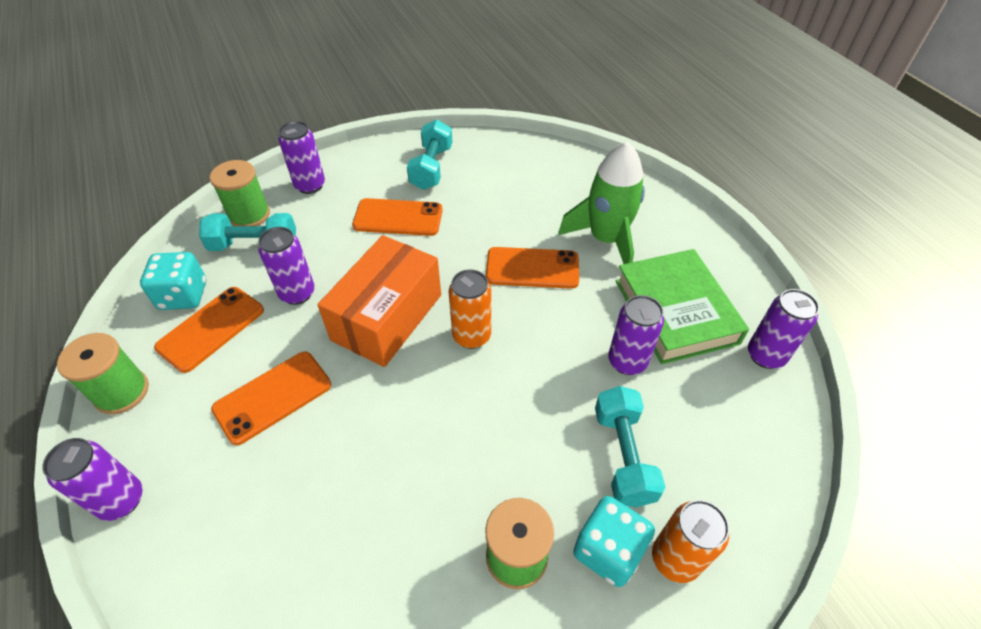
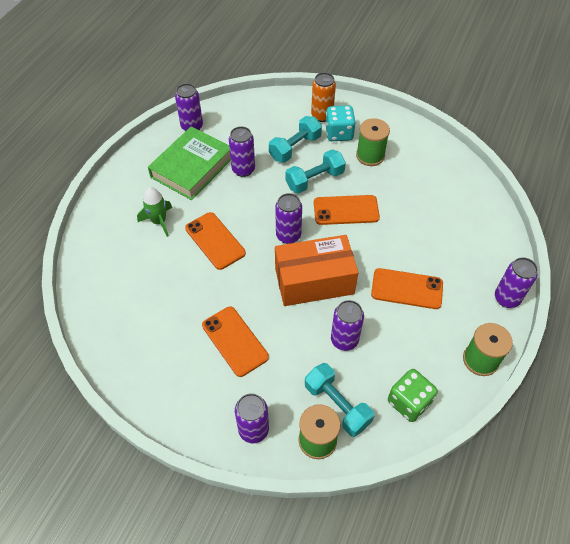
camera: 130 degrees left, 5 degrees up
turquoise dice [140,252,206,310] -> green dice [388,369,438,422]
orange phone [154,287,264,373] -> orange phone moved to [314,195,380,225]
turquoise dumbbell [407,120,452,190] -> turquoise dumbbell moved to [285,150,346,194]
orange can [449,269,491,349] -> purple can [275,193,302,244]
green rocket [558,142,645,264] -> green rocket [137,187,172,237], size x0.61

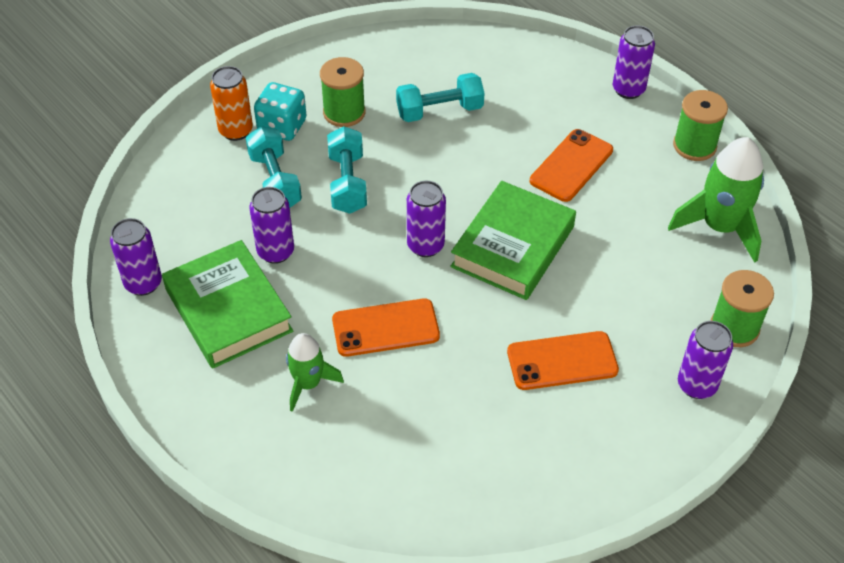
camera: 65 degrees left, 5 degrees down
orange box [275,235,359,306] -> green book [450,181,576,300]
turquoise dumbbell [305,363,374,437] -> turquoise dumbbell moved to [396,73,485,122]
orange phone [314,195,380,225] -> none
purple can [331,300,364,351] -> none
green dice [388,369,438,422] -> green rocket [668,137,764,263]

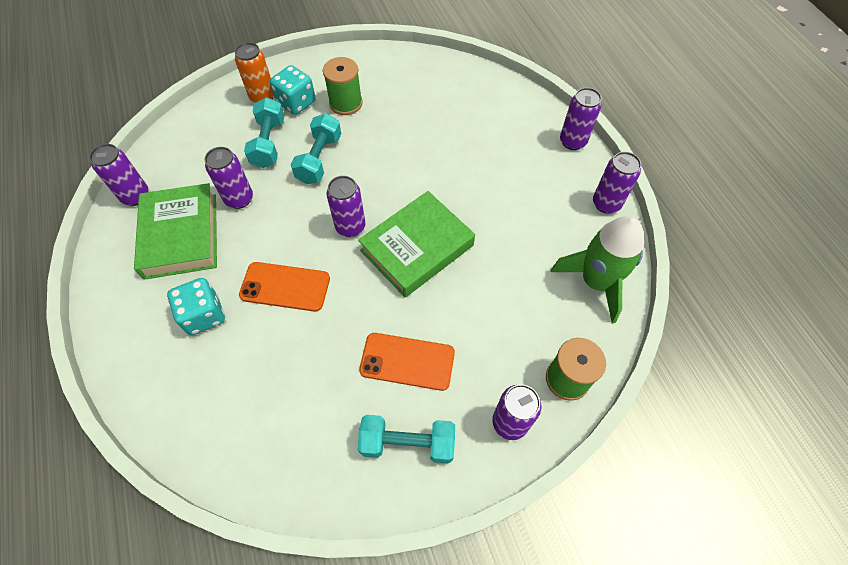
camera: 20 degrees right, 10 degrees up
green rocket [286,333,344,412] -> turquoise dice [167,278,225,335]
turquoise dumbbell [396,73,485,122] -> turquoise dumbbell moved to [358,415,455,463]
orange phone [530,129,613,202] -> none
green spool [673,90,728,161] -> purple can [593,152,641,214]

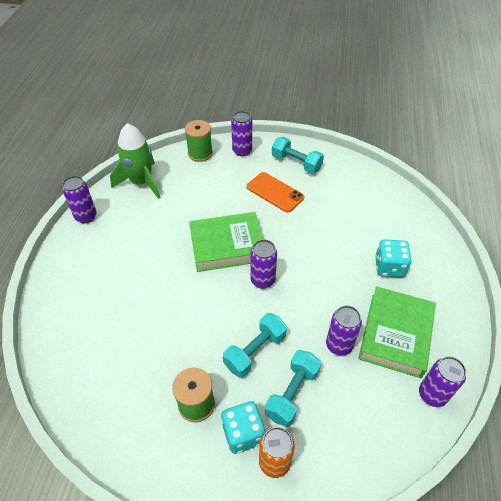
camera: 150 degrees left, 10 degrees down
orange phone [239,262,330,312] -> none
purple can [560,88,602,150] -> none

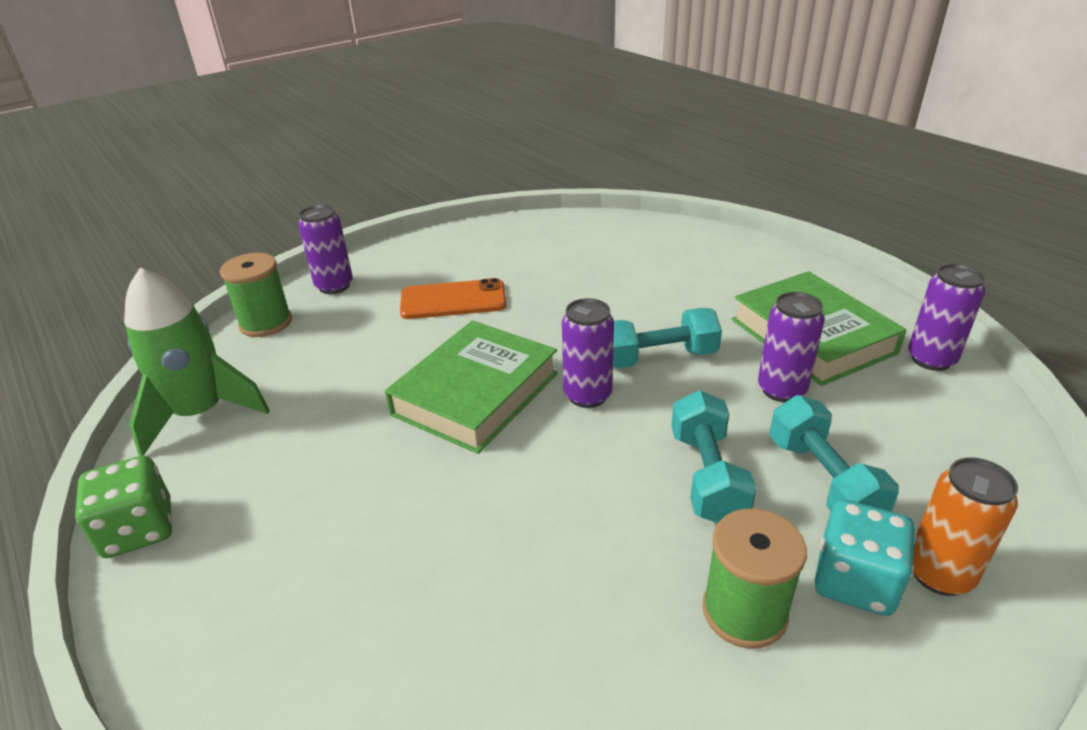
camera: 45 degrees left, 15 degrees down
purple can [62,176,97,223] -> green dice [75,456,173,558]
turquoise dumbbell [272,137,324,174] -> turquoise dumbbell moved to [613,308,722,368]
turquoise dice [375,239,412,278] -> none

